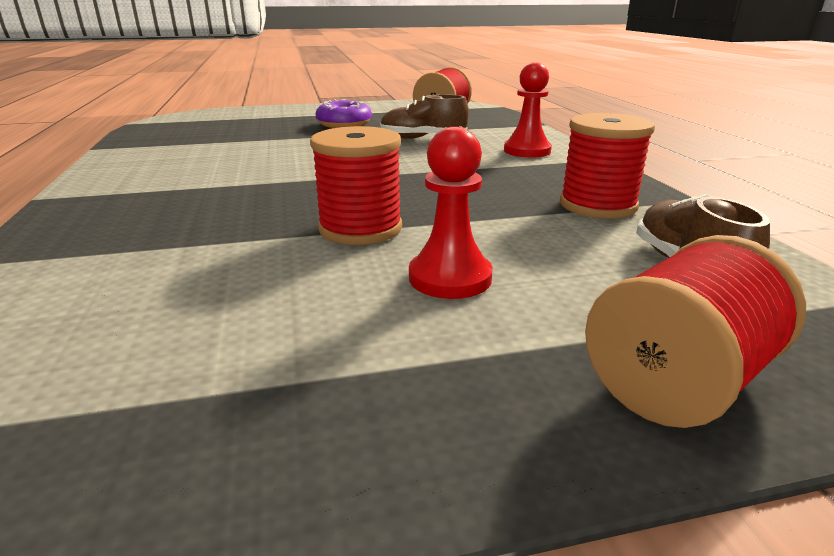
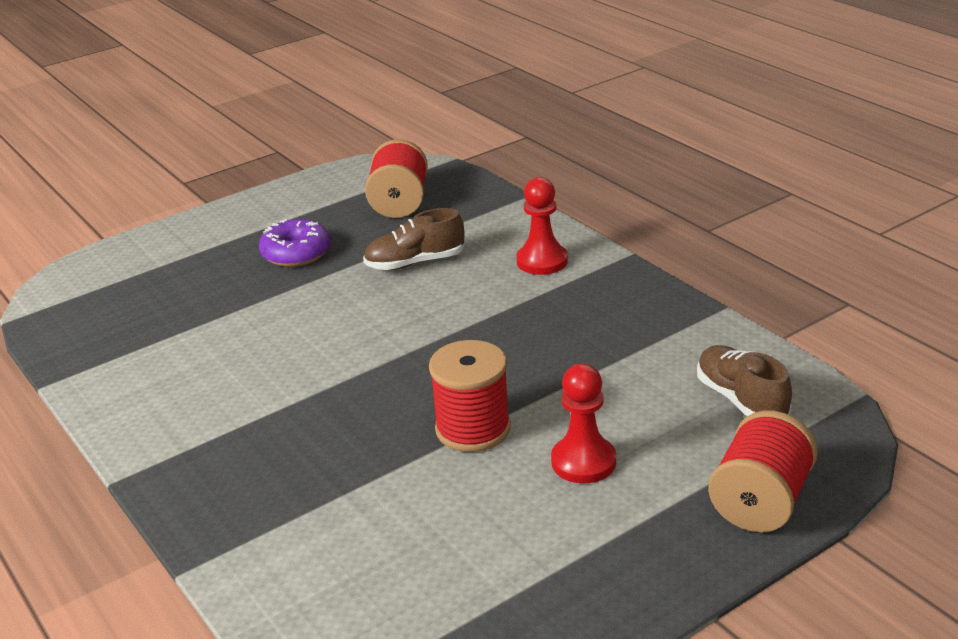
camera: 20 degrees left, 5 degrees up
red spool [560,113,655,219] -> none

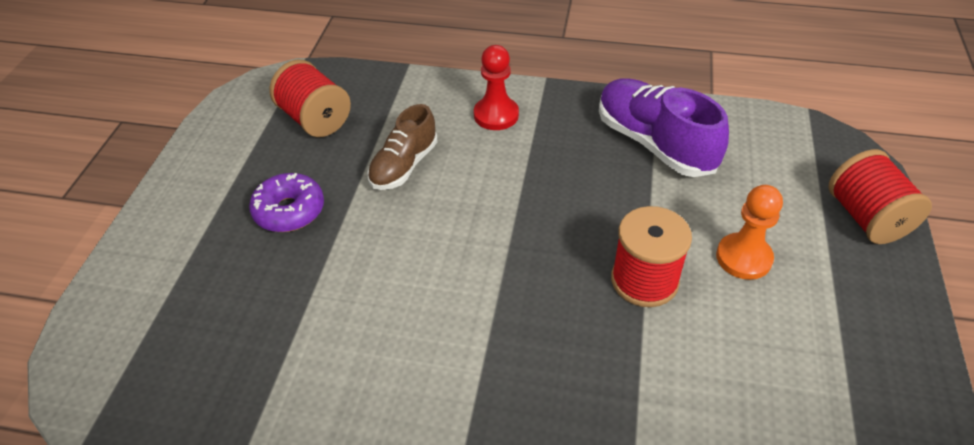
camera: 45 degrees left, 15 degrees up
red pawn [551,363,616,484] -> orange pawn [716,185,783,280]
brown shoe [697,345,792,416] -> none
none -> purple shoe [599,78,729,177]

